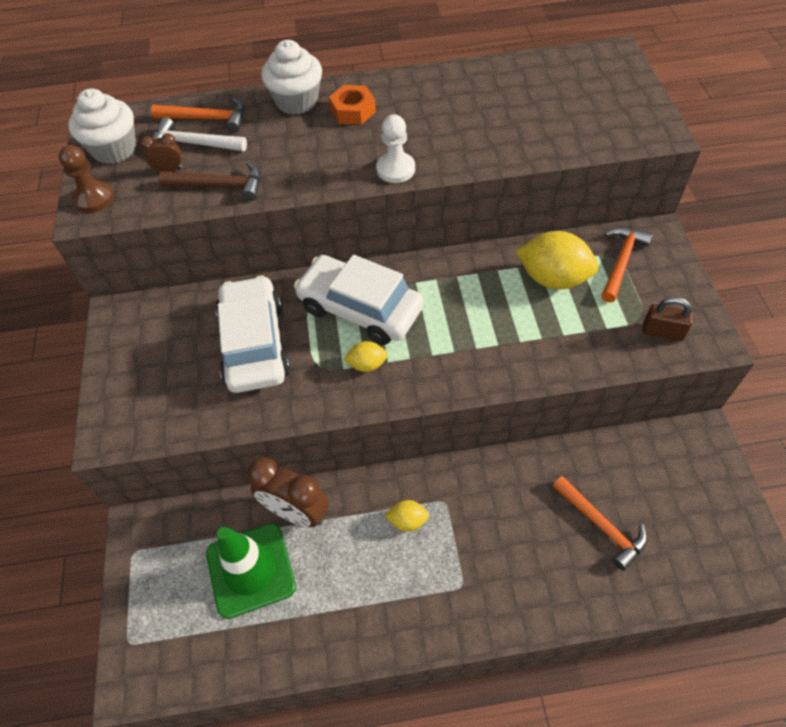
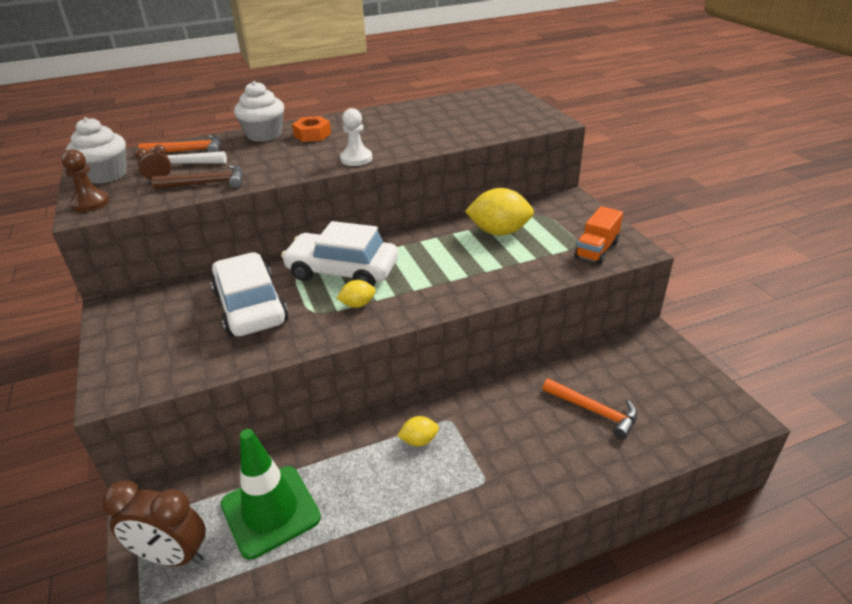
camera: 15 degrees left, 20 degrees down
brown clock [247,457,329,527] -> brown clock moved to [102,481,206,566]
orange hammer [601,227,653,303] -> none
brown padlock [642,297,693,341] -> orange truck [574,206,623,265]

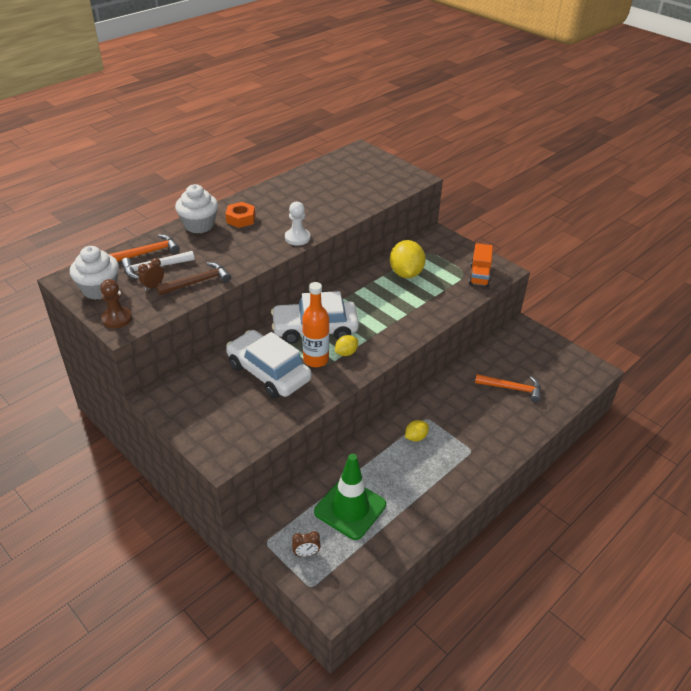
camera: 25 degrees left, 5 degrees up
brown clock [102,481,206,566] -> brown clock [292,531,321,557], size x0.47
yellow lemon [465,188,534,236] -> yellow lemon turned 75 degrees counterclockwise [390,240,426,278]
none -> orange bottle [302,282,329,367]

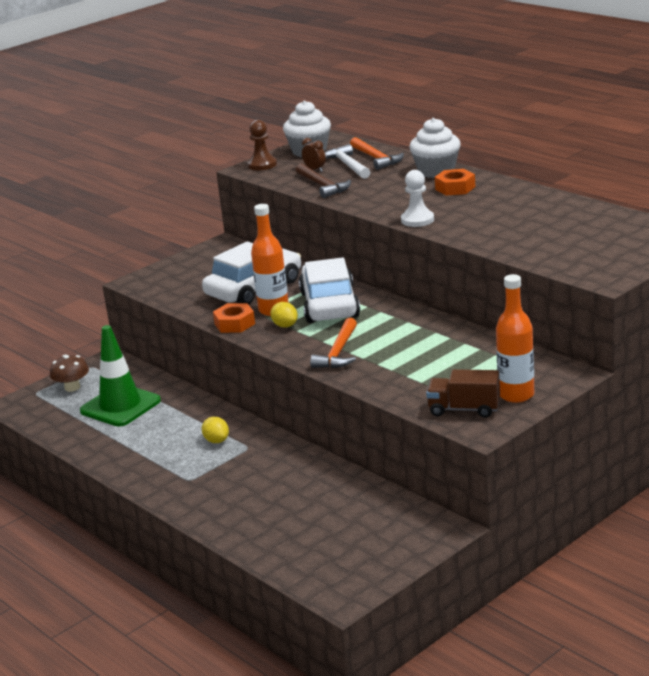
camera: 95 degrees right, 15 degrees down
brown clock [292,531,321,557] -> brown mushroom [50,355,89,392]
yellow lemon [390,240,426,278] -> none
orange truck [469,243,493,287] -> brown truck [426,369,500,418]
orange hammer [475,374,541,402] -> orange hammer moved to [310,318,357,368]
none -> orange nut [213,303,255,333]
none -> orange bottle [496,274,534,403]

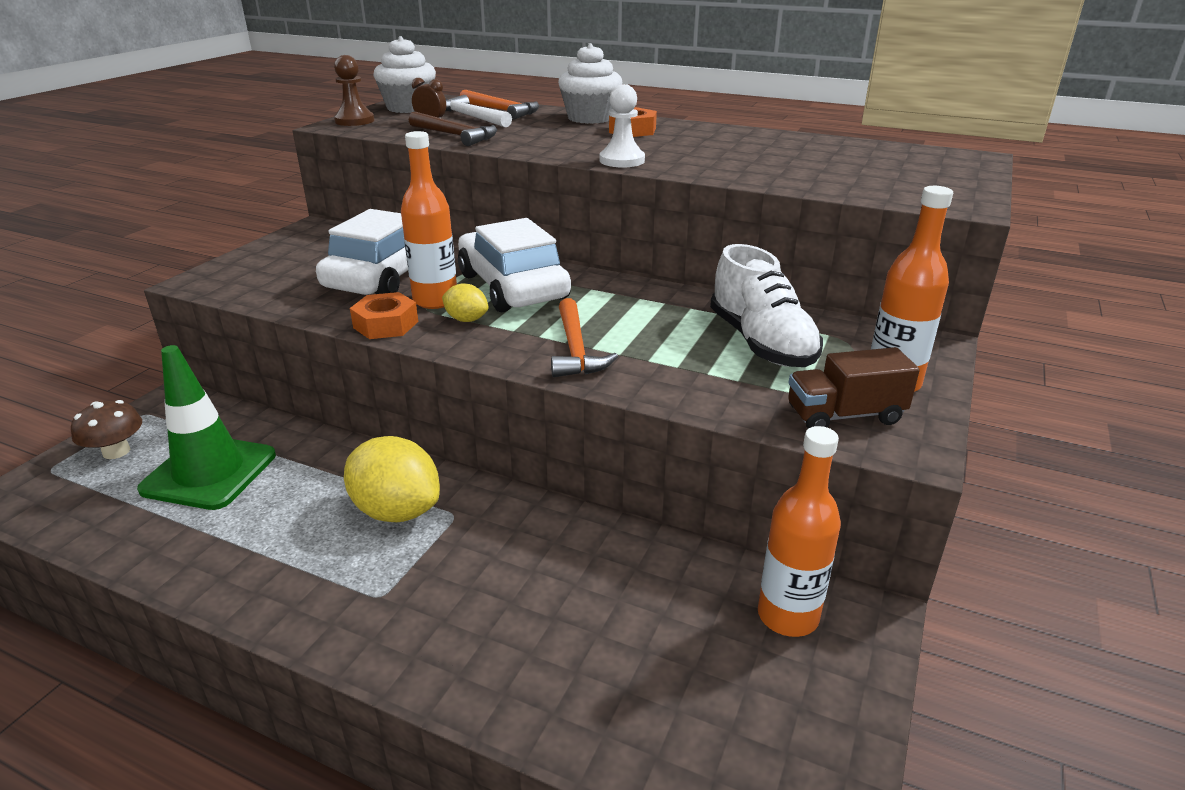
camera: 25 degrees left, 5 degrees up
yellow lemon [202,417,229,443] -> yellow lemon [344,436,440,522], size x1.97
none -> white shoe [710,244,823,367]
none -> orange bottle [758,426,841,637]

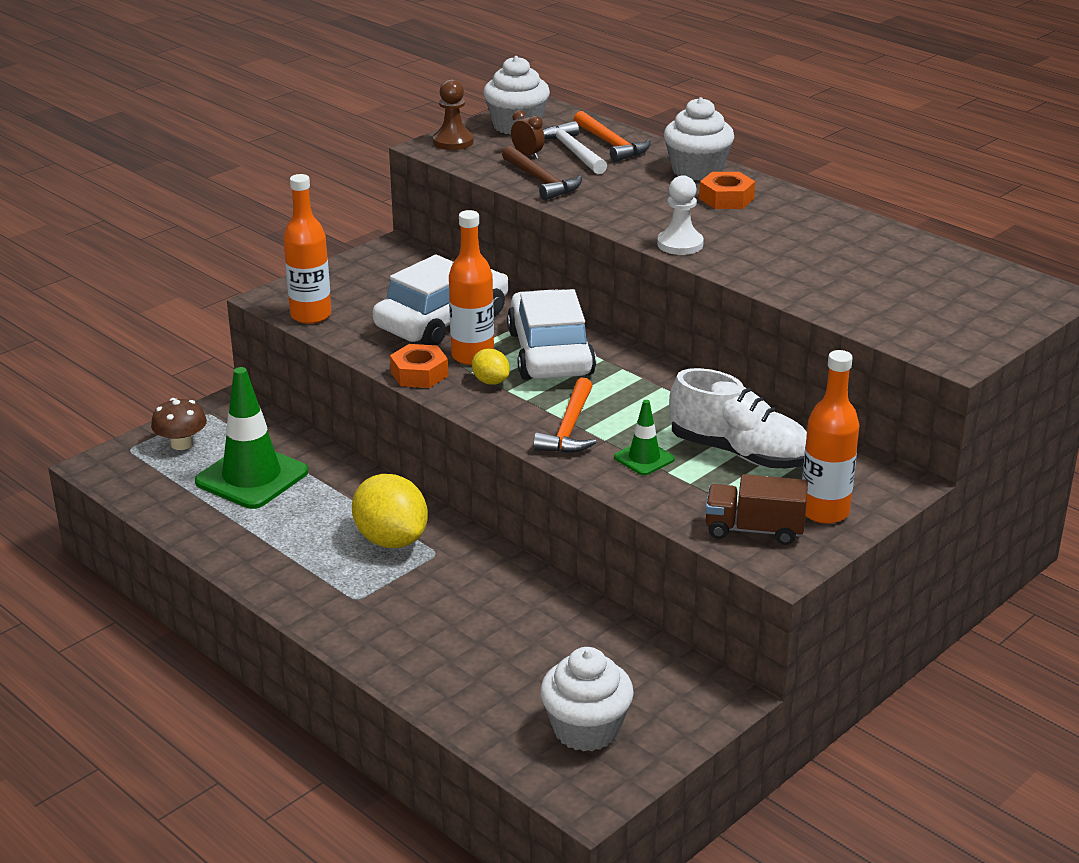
camera: 20 degrees right, 0 degrees up
white shoe [710,244,823,367] -> white shoe turned 60 degrees counterclockwise [669,368,807,468]
orange bottle [758,426,841,637] -> orange bottle moved to [283,174,331,324]
none -> white cupcake [540,647,634,751]
none -> green traffic cone [614,400,675,475]

